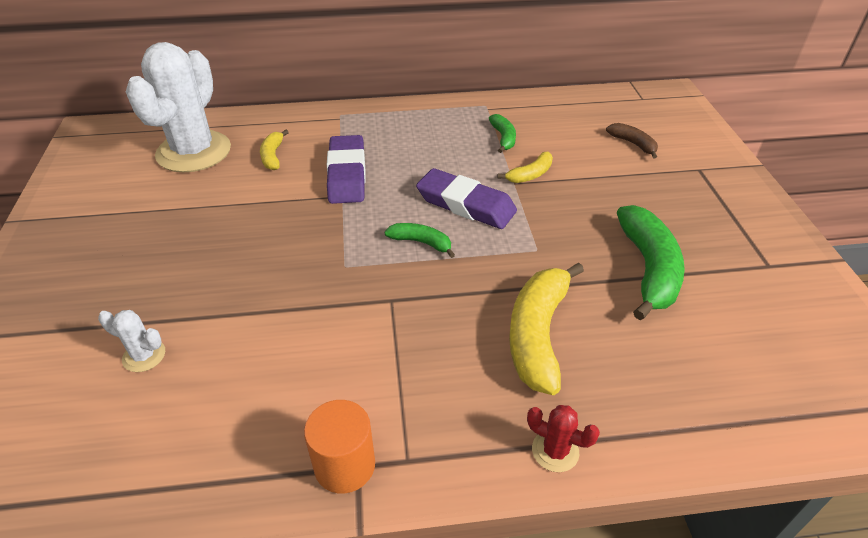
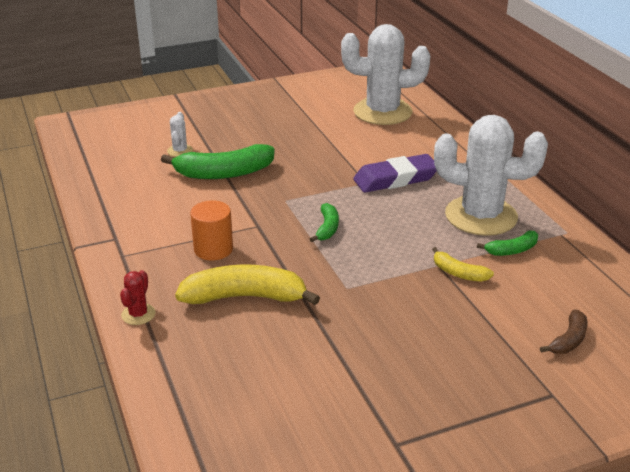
camera: 75 degrees right, 10 degrees down
yellow banana [260,130,289,170] -> none
orange cylinder [304,400,375,494] -> orange cylinder moved to [190,201,233,260]
purple eraser [416,168,517,229] -> none
green banana [617,205,685,320] -> green banana moved to [161,144,275,179]
none -> white cactus [434,115,548,236]

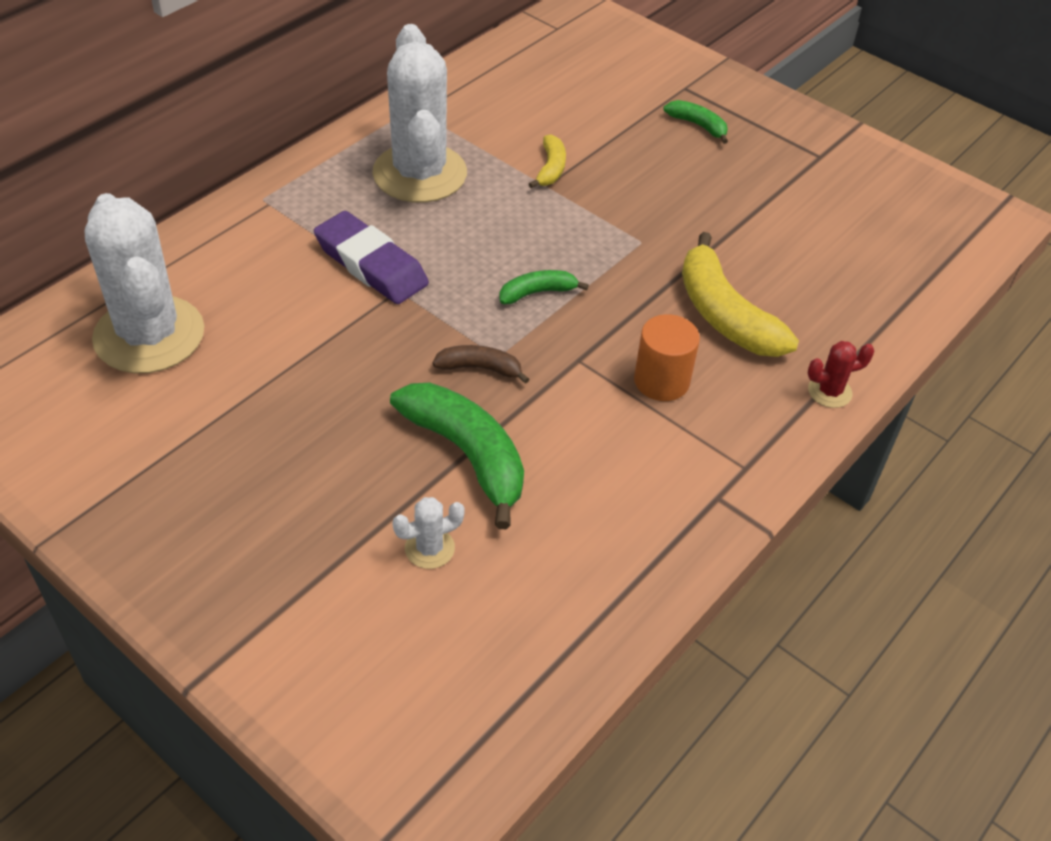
camera: 120 degrees left, 15 degrees up
green banana [477,230,538,256] -> green banana moved to [664,100,728,144]
brown banana [540,310,587,354] -> brown banana moved to [432,345,529,384]

